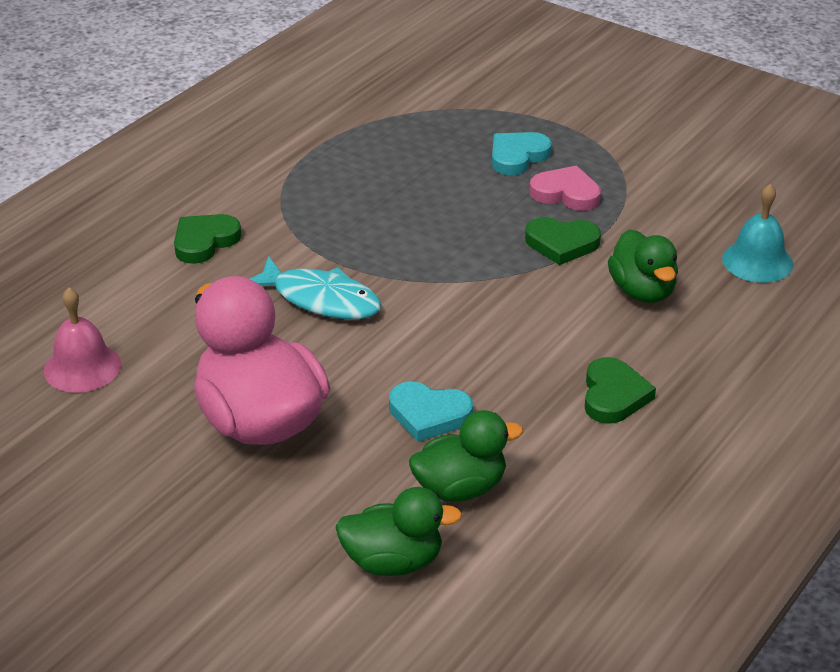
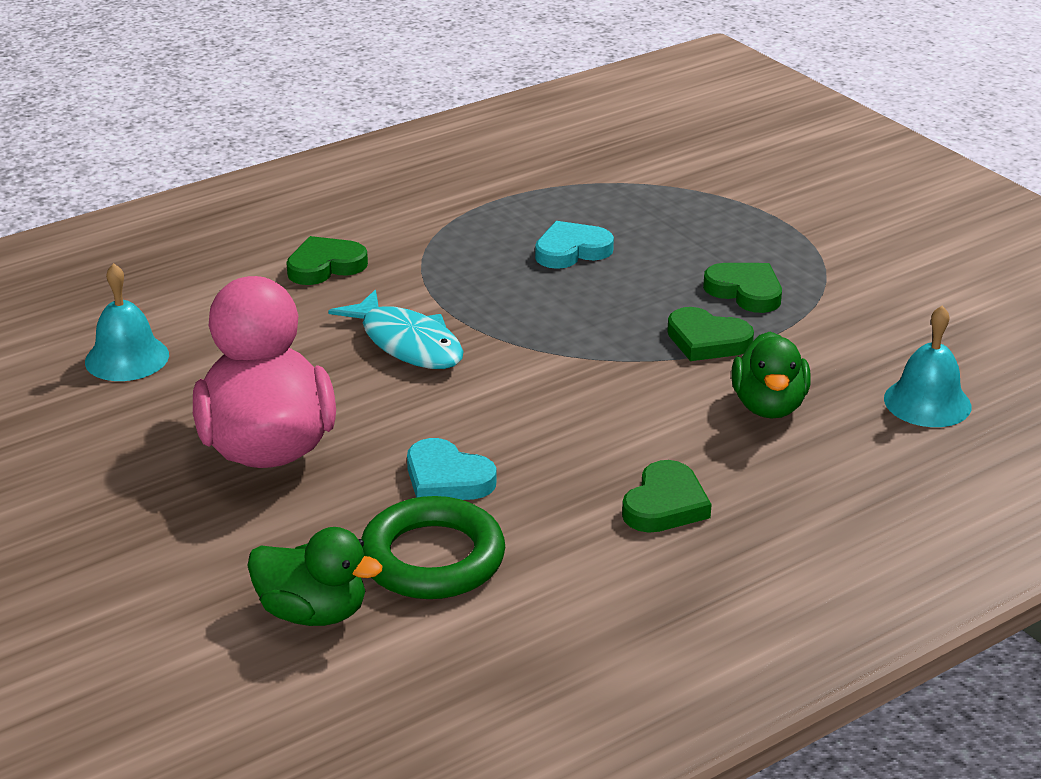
camera: 20 degrees right, 5 degrees down
pink bell [44,287,121,393] -> turquoise bell [85,263,169,381]
green duck [409,410,523,502] -> green ring [361,496,505,599]
turquoise heart [492,132,552,175] -> turquoise heart moved to [535,221,614,269]
pink heart [529,165,601,211] -> green heart [703,263,782,313]

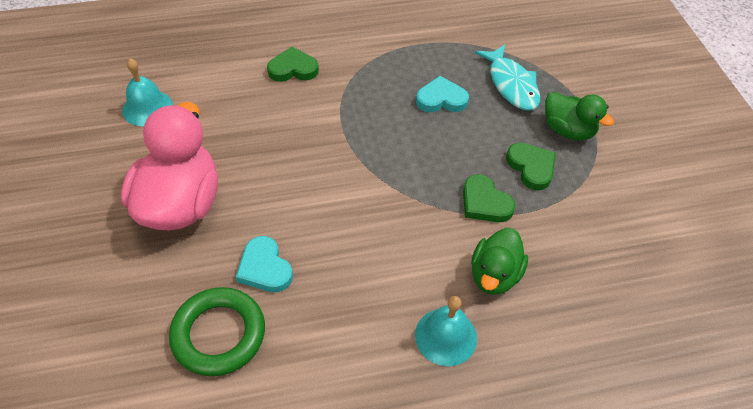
camera: 20 degrees right, 20 degrees up
green duck [247,527,382,626] -> green duck moved to [545,92,614,140]
turquoise fish [328,290,464,369] -> turquoise fish moved to [475,44,540,110]
green heart [622,460,712,533] -> none
turquoise bell [884,306,971,427] -> turquoise bell moved to [415,296,477,366]

